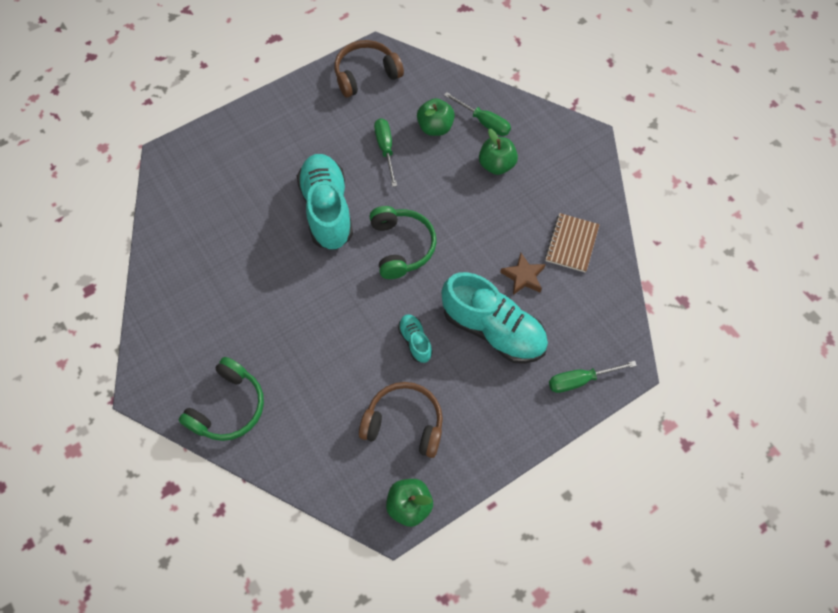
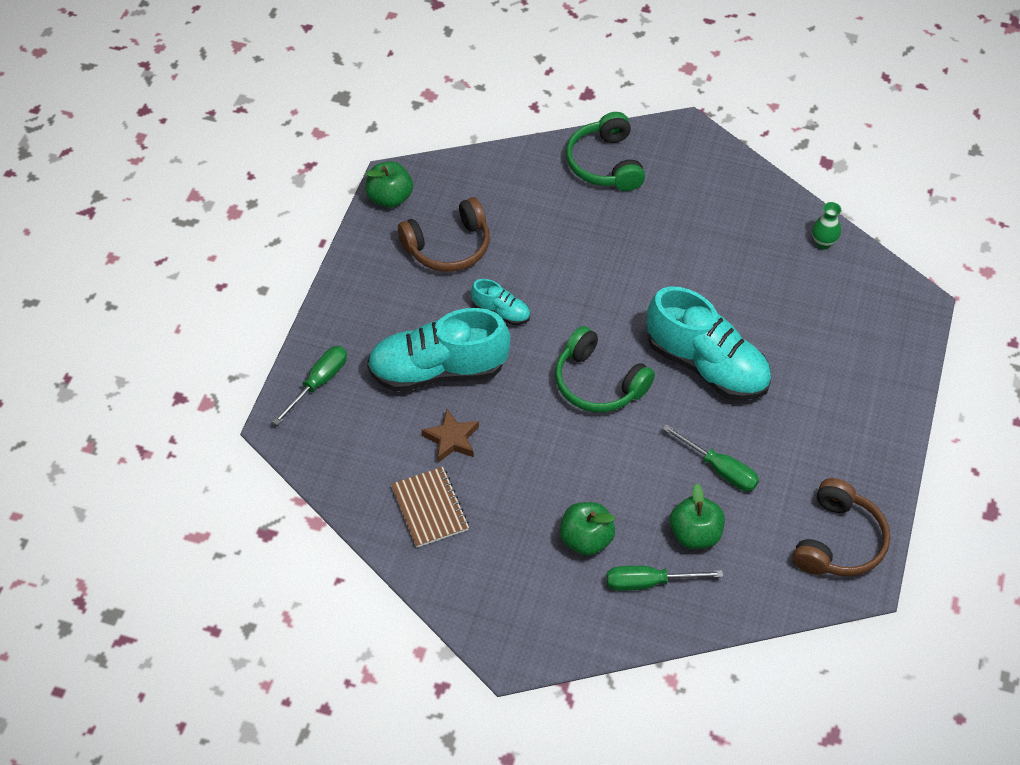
camera: 140 degrees right, 10 degrees down
none -> green vase [812,202,841,249]

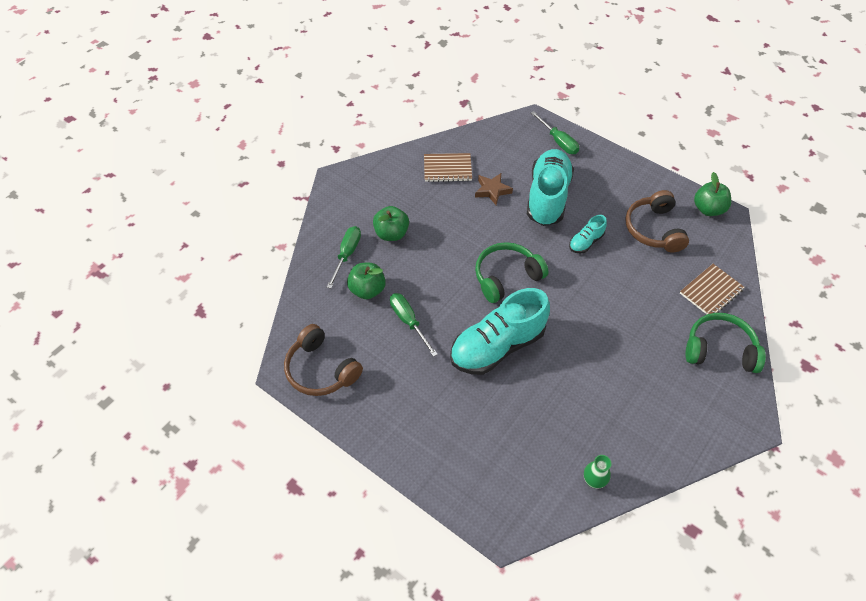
camera: 110 degrees right, 0 degrees up
green screwdriver [662,424,759,491] -> green screwdriver turned 90 degrees clockwise [390,293,438,357]
none -> brown notebook [680,264,745,314]

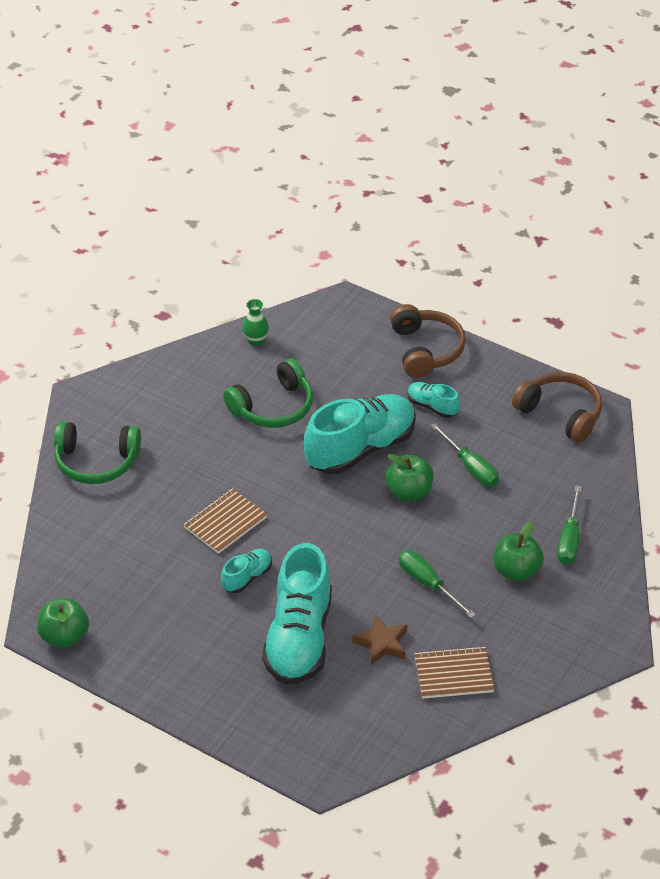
camera: 175 degrees right, 10 degrees down
green apple [347,263,386,299] -> green apple moved to [386,454,434,501]
green headphones [475,242,549,303] -> green headphones moved to [223,358,313,428]
green screwdriver [531,111,579,154] -> green screwdriver moved to [399,550,476,618]
brown headphones [625,190,689,252] -> brown headphones moved to [390,304,466,378]
brown notebook [680,264,745,314] -> brown notebook moved to [183,488,267,554]
none -> turquoise shoe [408,382,460,418]

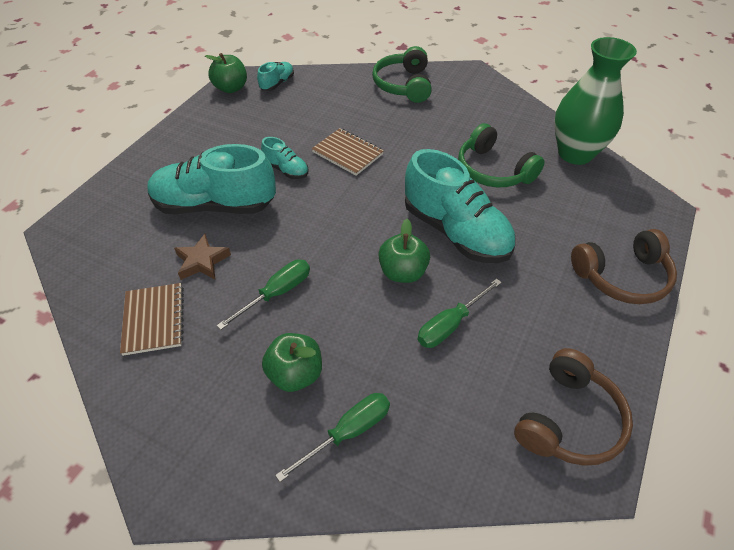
camera: 85 degrees right, 5 degrees up
green vase [242,299,269,346] -> green vase [554,37,637,165], size x2.45
turquoise shoe [408,382,460,418] -> turquoise shoe moved to [257,62,294,91]
green screwdriver [557,485,582,565] -> green screwdriver turned 135 degrees clockwise [275,393,390,482]

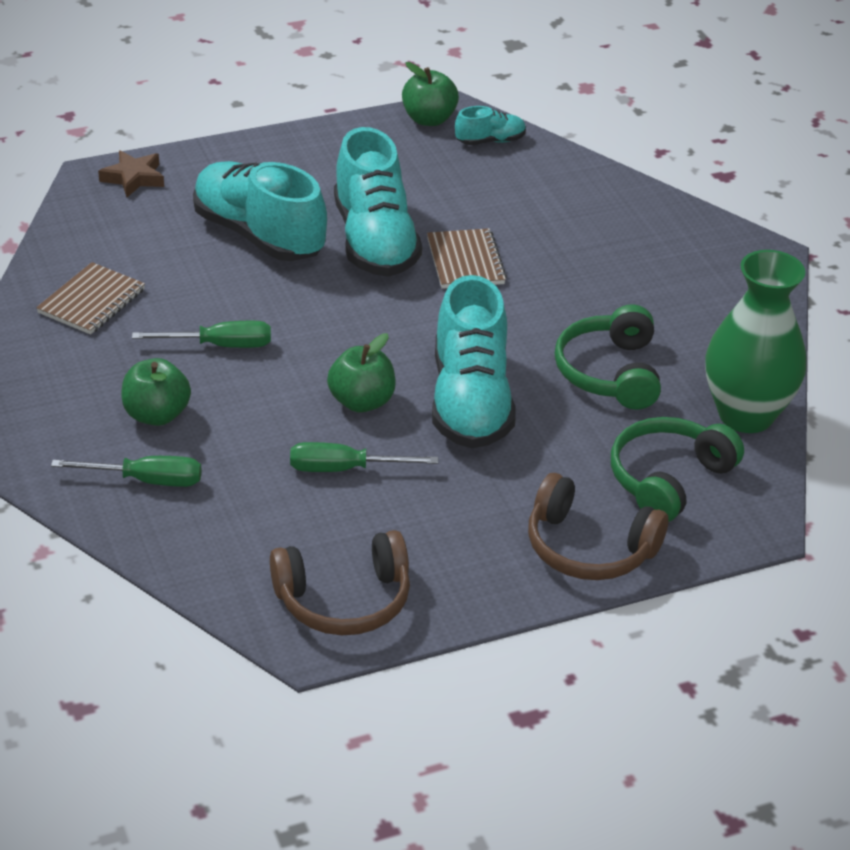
camera: 40 degrees right, 10 degrees down
brown star [174,234,231,280] -> brown star moved to [98,150,164,197]
turquoise shoe [261,137,308,179] -> turquoise shoe [334,127,422,277], size x2.15
green headphones [372,46,432,103] -> green headphones moved to [611,417,744,522]

